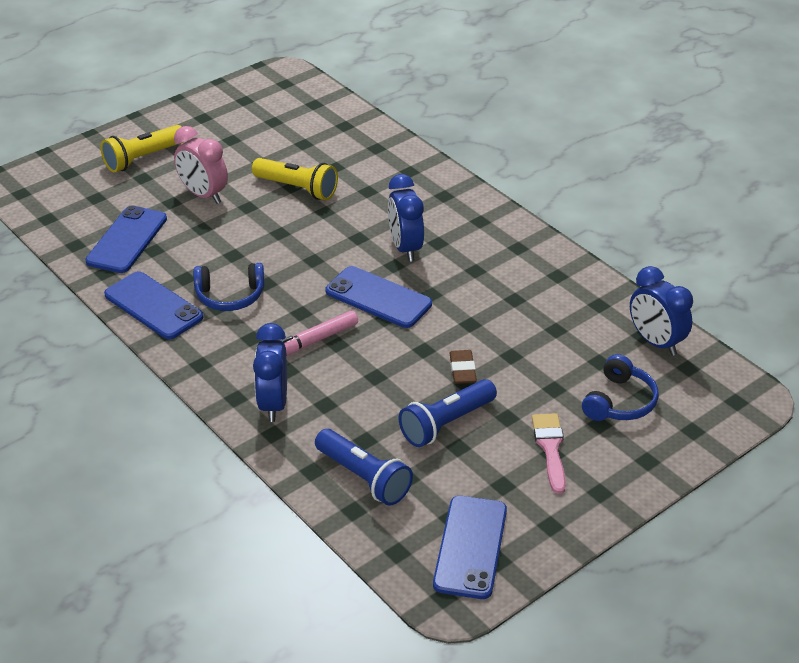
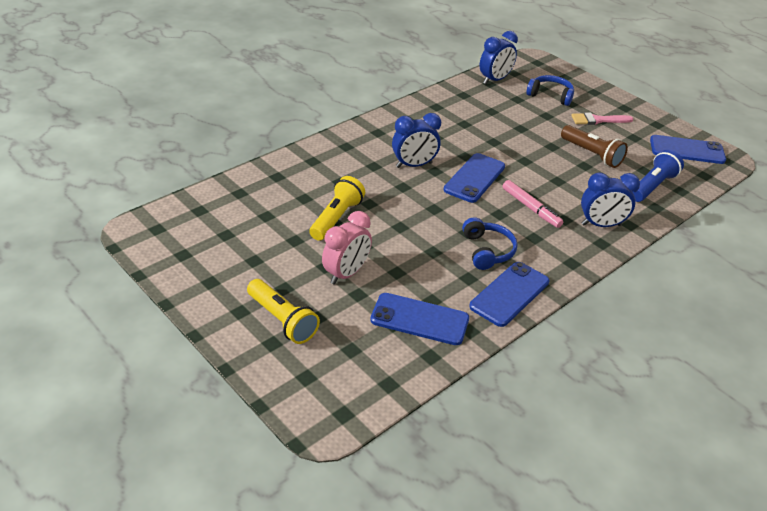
camera: 95 degrees left, 0 degrees up
blue flashlight [399,379,497,447] -> brown flashlight [561,125,628,168]
brown eraser [449,350,477,384] -> none

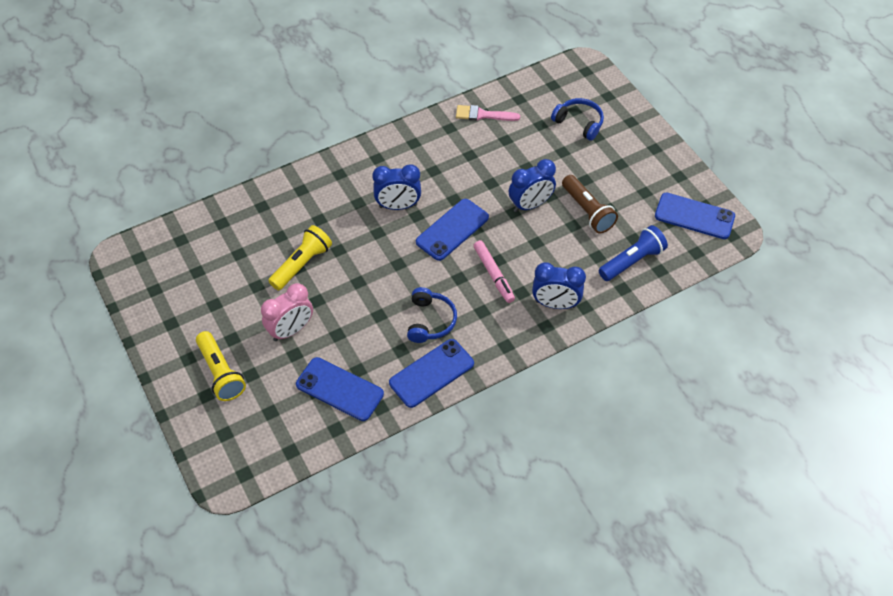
camera: 15 degrees right, 15 degrees up
blue clock [479,31,518,84] -> blue clock moved to [509,159,556,212]
pink brush [571,113,633,125] -> pink brush moved to [456,105,520,121]

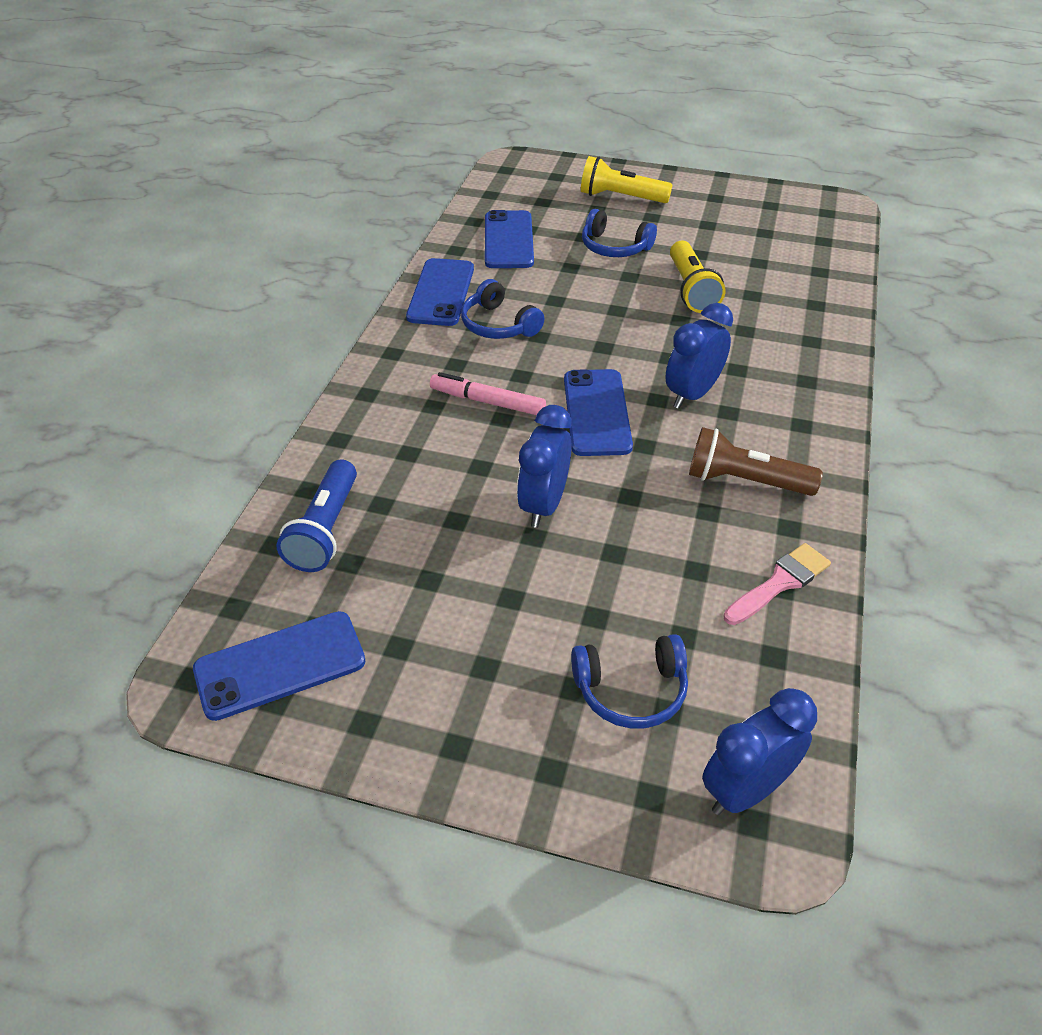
camera: 135 degrees right, 10 degrees down
pink clock [261,283,313,341] -> blue headphones [582,209,657,257]
blue phone [296,357,384,421] -> blue phone turned 75 degrees counterclockwise [485,210,534,268]
blue clock [532,262,586,309] -> blue clock moved to [702,688,817,815]
brown flashlight [562,175,618,233] -> brown flashlight moved to [689,427,823,496]

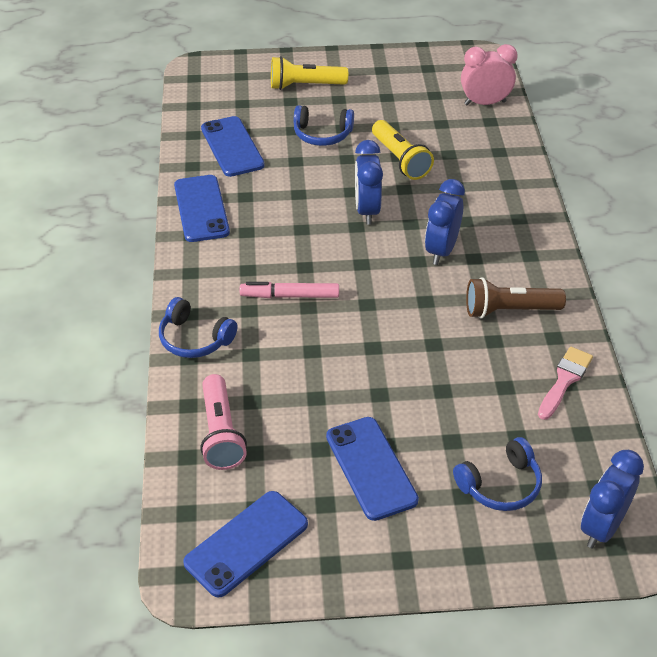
camera: 20 degrees left, 0 degrees up
blue flashlight [277,459,357,572] -> pink flashlight [200,374,247,470]
blue headphones [461,279,544,339] -> blue headphones moved to [159,297,237,358]
blue clock [517,405,572,528] -> blue clock moved to [355,140,383,225]
blue phone [564,369,633,456] -> blue phone moved to [326,417,419,521]
none -> pink clock [461,44,518,105]

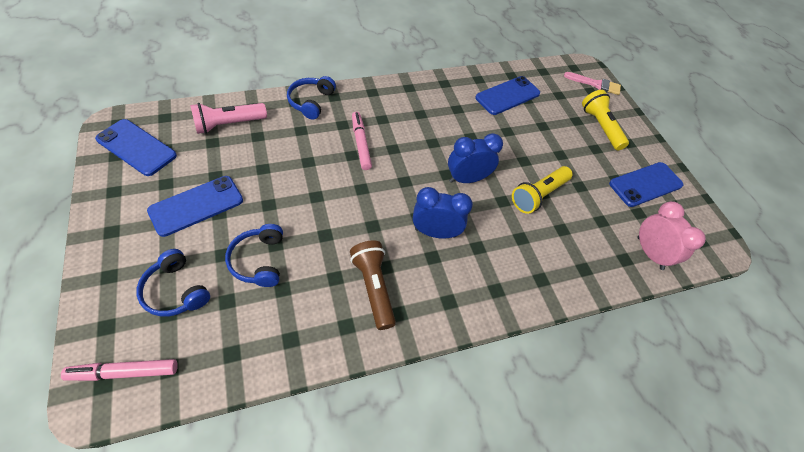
camera: 70 degrees right, 10 degrees up
blue phone [174,175,230,242] -> blue phone moved to [609,162,683,207]
blue headphones [294,105,354,146] -> blue headphones moved to [225,224,283,287]
pink brush [538,347,593,420] -> pink brush moved to [564,72,621,95]
blue clock [581,450,644,548] -> pink marker [61,359,178,381]

